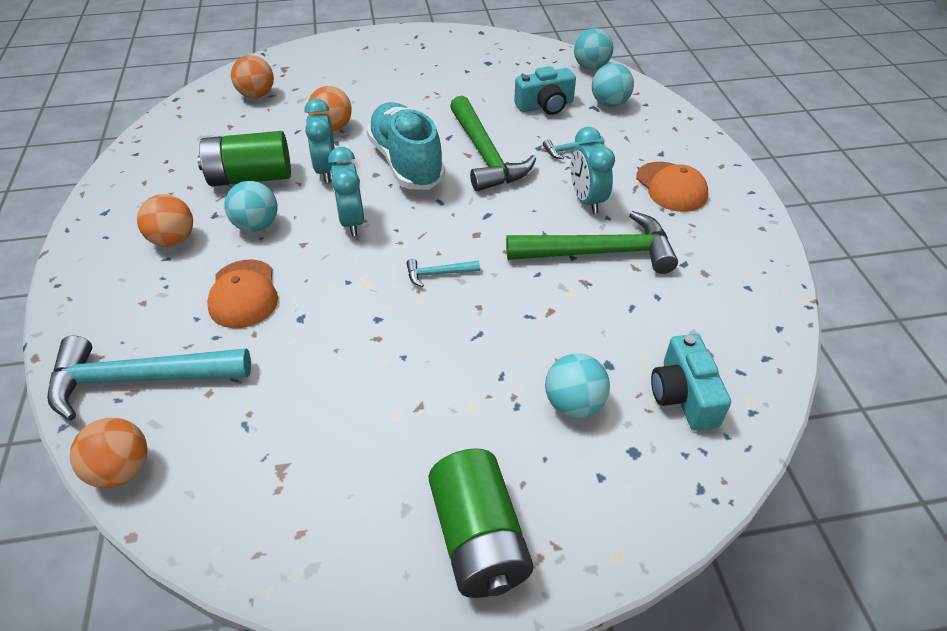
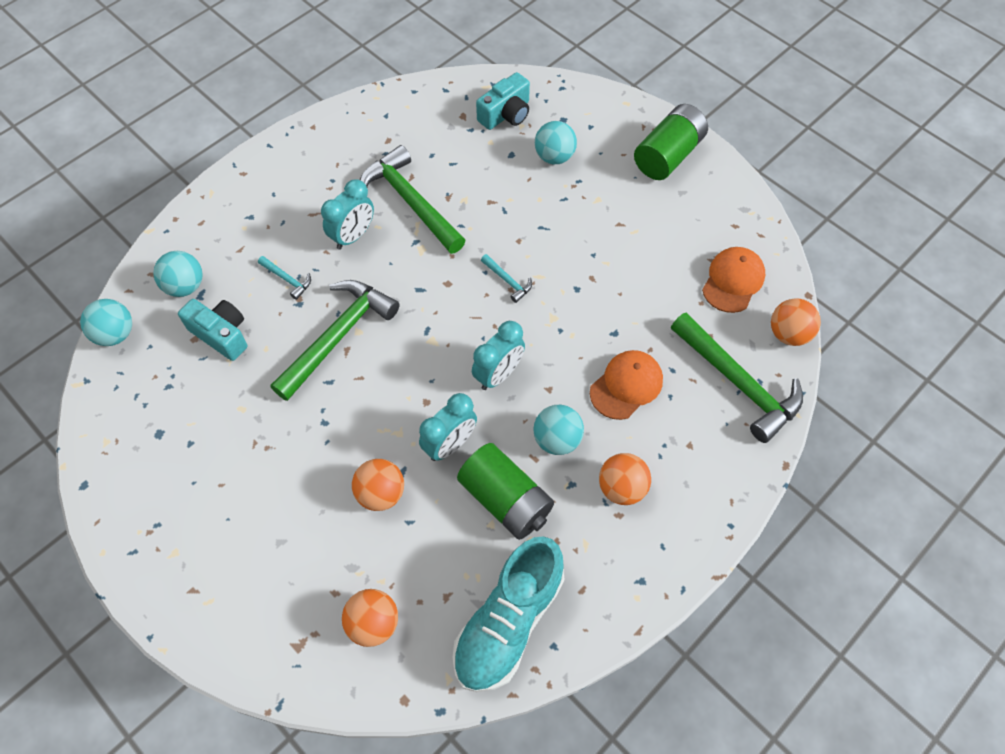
camera: 125 degrees left, 15 degrees up
turquoise hammer [47,335,251,421] -> green hammer [671,313,803,443]
turquoise shoe [366,102,445,190] -> turquoise shoe moved to [452,536,564,692]
orange cap [636,162,708,212] -> orange cap moved to [702,247,765,313]

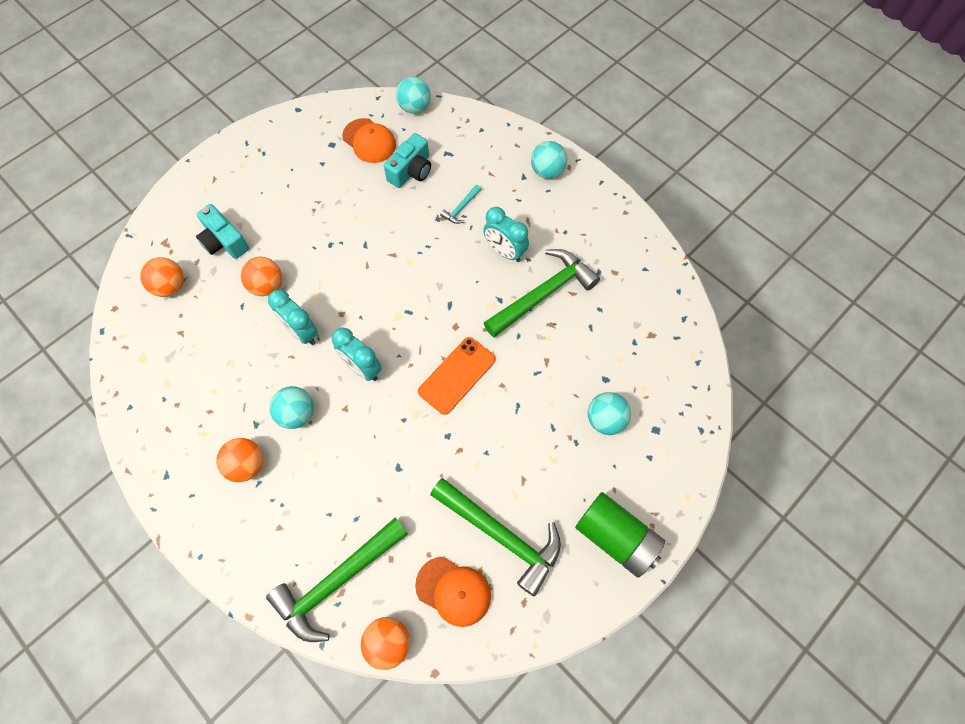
camera: 90 degrees right, 5 degrees up
turquoise ball [154,251,202,297] -> turquoise ball moved to [531,141,567,179]
green hammer [270,280,400,401] -> green hammer moved to [430,478,561,597]
turquoise shoe [452,536,564,692] -> none
green battery [457,443,554,540] -> none
turquoise camera [476,72,530,130] -> turquoise camera moved to [196,204,249,259]
turquoise hammer [481,254,532,303] -> orange phone [418,337,495,415]
orange cap [590,350,663,420] -> orange cap moved to [342,118,396,163]

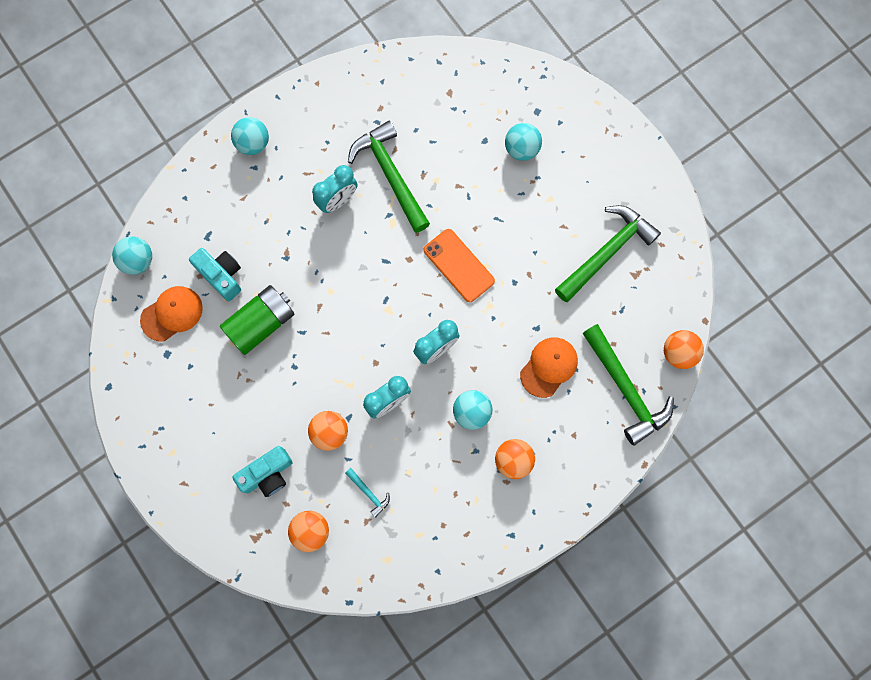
camera: 80 degrees left, 10 degrees up
orange cap [415,557,491,627] -> orange cap moved to [520,337,578,398]
turquoise hammer [440,185,481,224] -> turquoise hammer moved to [345,468,390,518]
green battery [575,492,665,578] -> green battery moved to [220,285,294,355]

